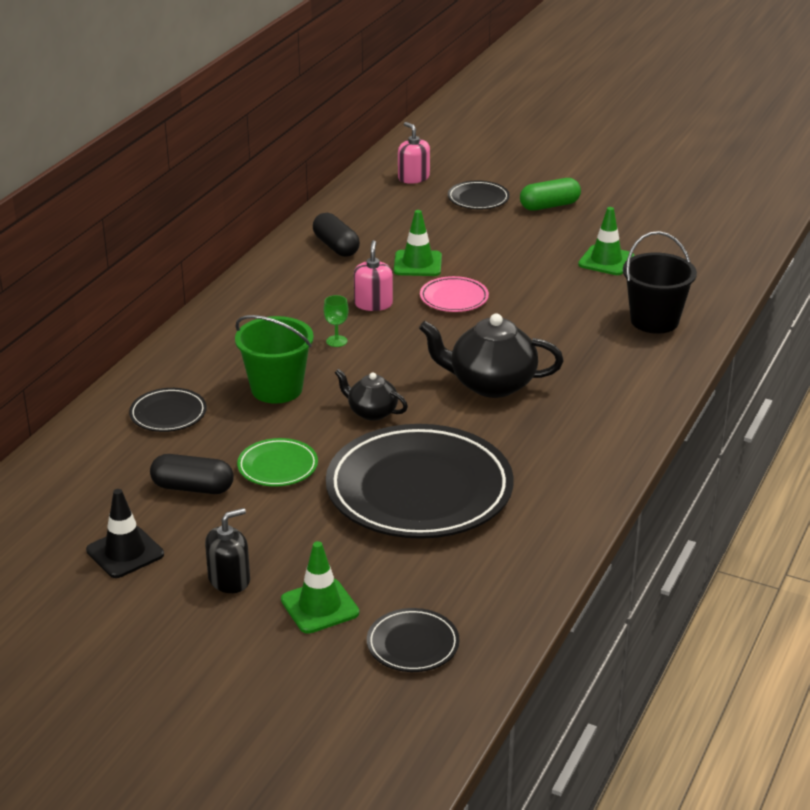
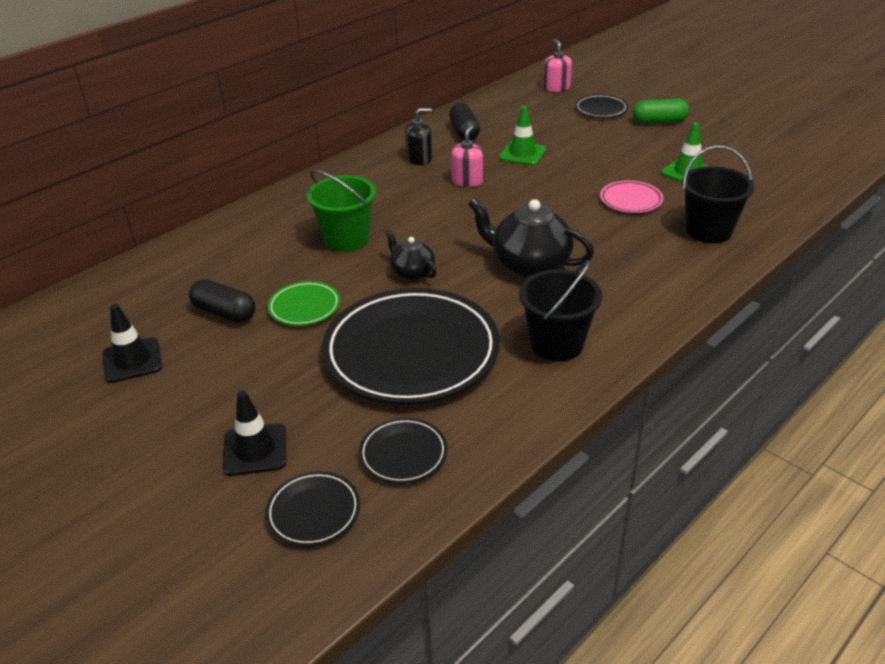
camera: 20 degrees right, 5 degrees up
black plate [129,388,207,432] -> black plate moved to [359,418,447,484]
black soap dispenser [205,508,250,593] -> black soap dispenser moved to [405,108,432,165]
green traffic cone [281,541,359,634] -> black traffic cone [223,390,286,476]
green goblet [324,295,349,347] -> none
pink plate [420,276,489,312] -> pink plate moved to [600,180,663,213]
none -> black bucket [519,260,602,362]

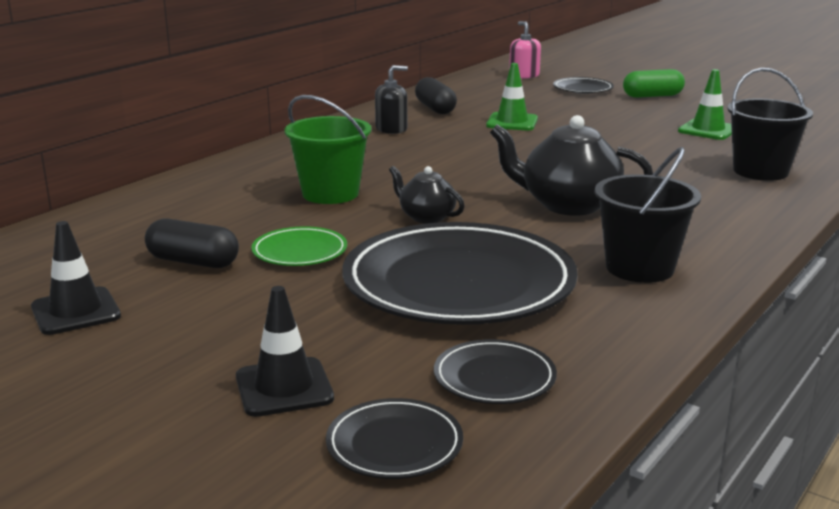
camera: 10 degrees left, 15 degrees down
pink soap dispenser [451,125,484,187] -> none
pink plate [600,180,663,213] -> none

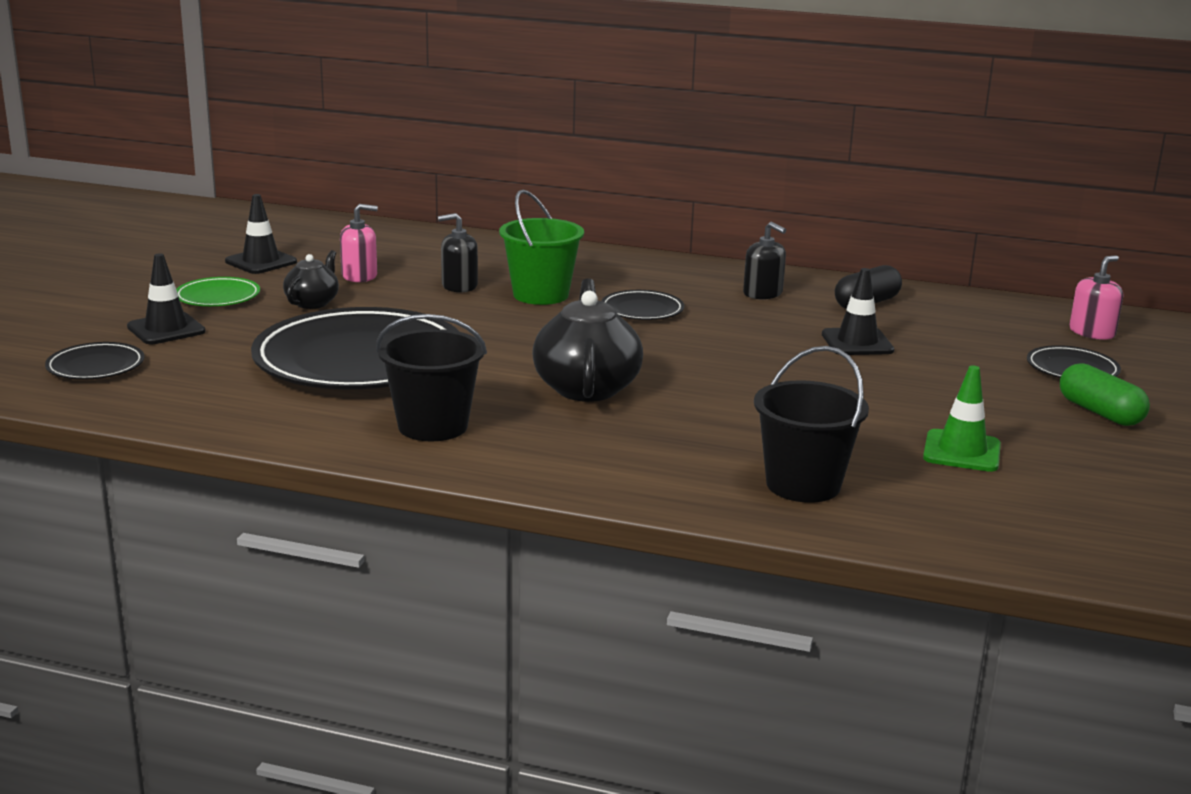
camera: 70 degrees right, 0 degrees up
black capsule [145,218,239,268] -> pink soap dispenser [340,204,378,282]
green plate [251,226,347,266] -> green plate moved to [176,277,260,306]
black teapot [389,166,465,224] -> black teapot moved to [283,250,339,309]
black plate [434,339,557,404] -> black plate moved to [602,290,684,320]
green traffic cone [486,63,538,130] -> black traffic cone [822,268,894,355]
none -> black soap dispenser [438,213,478,293]

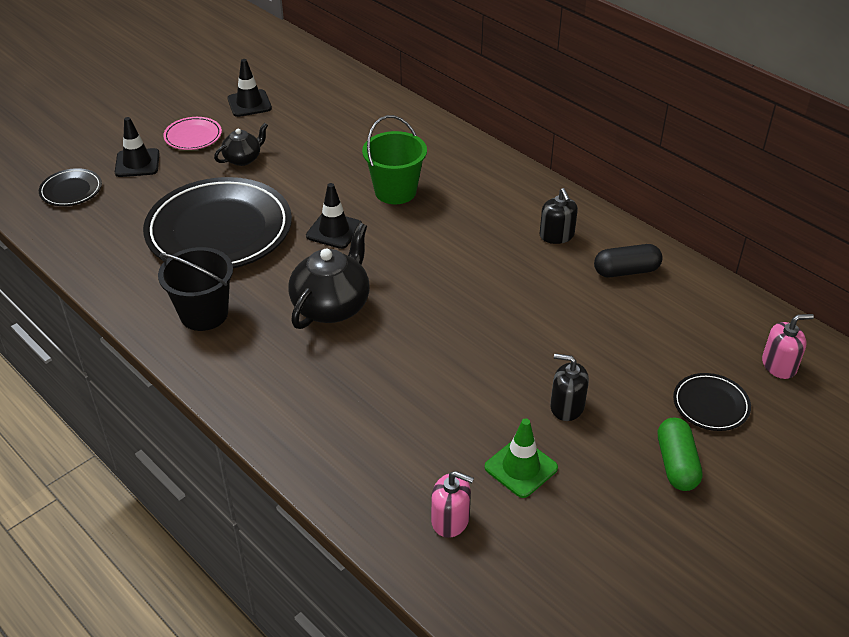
camera: 30 degrees right, 20 degrees up
green plate [176,277,260,306] -> pink plate [163,117,222,150]
pink soap dispenser [340,204,378,282] -> pink soap dispenser moved to [431,471,474,538]
black soap dispenser [438,213,478,293] -> black soap dispenser moved to [550,353,589,421]
black plate [602,290,684,320] -> none
black bucket [754,346,869,503] -> none
black traffic cone [822,268,894,355] -> black traffic cone moved to [306,183,362,249]

